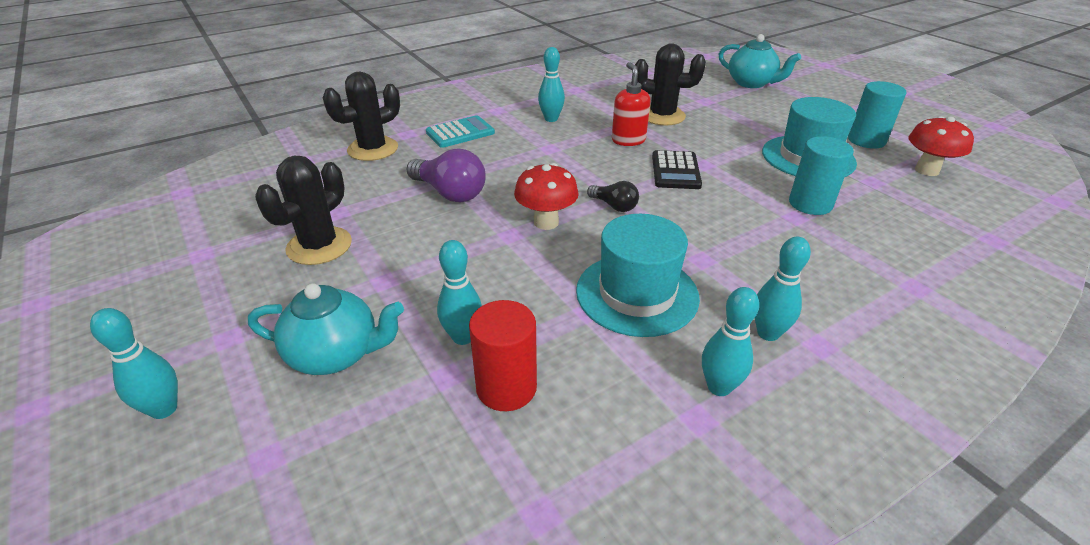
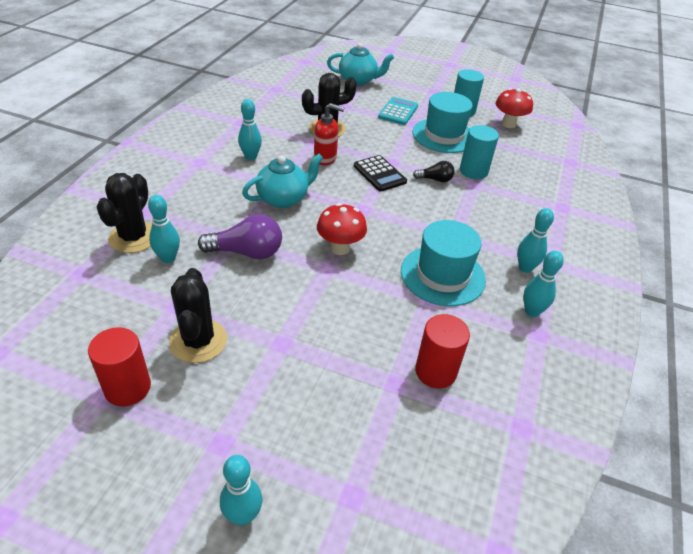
camera: 40 degrees left, 5 degrees up
turquoise teapot [248,283,404,375] -> turquoise teapot moved to [242,154,323,208]
turquoise calculator [426,115,495,148] -> turquoise calculator moved to [378,97,418,125]
turquoise bowling pin [437,240,482,345] -> turquoise bowling pin moved to [148,195,180,263]
black light bulb [587,181,639,212] -> black light bulb moved to [413,161,455,183]
red soap dispenser [612,62,651,146] -> red soap dispenser turned 150 degrees clockwise [314,103,345,165]
none -> red cylinder [88,327,151,406]

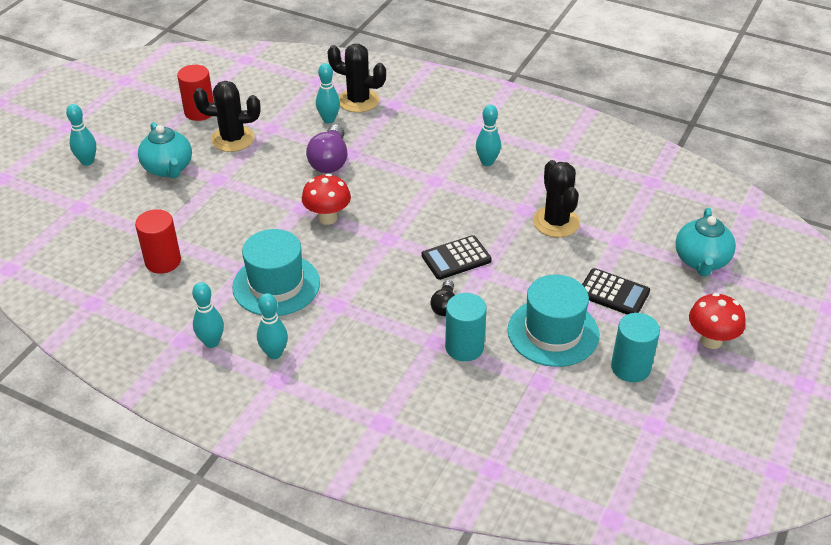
camera: 100 degrees right, 0 degrees up
turquoise teapot [242,154,323,208] -> turquoise teapot moved to [138,122,192,178]
red soap dispenser [314,103,345,165] -> none
turquoise calculator [378,97,418,125] -> black calculator [582,268,650,314]
red mushroom [496,88,533,128] -> red mushroom moved to [689,293,746,349]

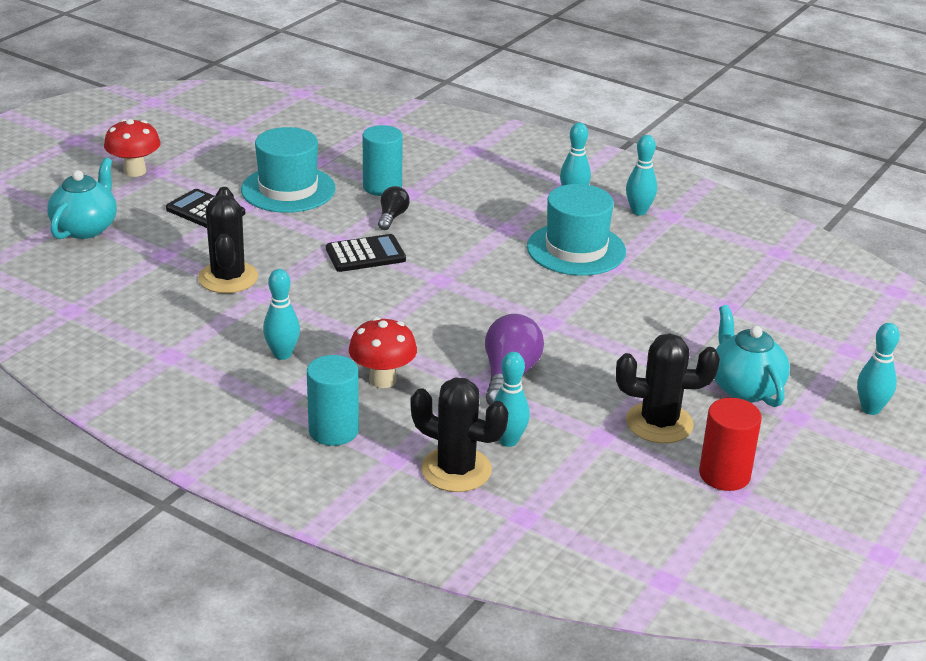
camera: 175 degrees left, 10 degrees down
red cylinder [135,209,181,274] -> none
red mushroom [302,174,351,225] -> red mushroom moved to [349,317,417,388]
turquoise cylinder [611,313,660,382] -> turquoise cylinder moved to [307,355,359,446]

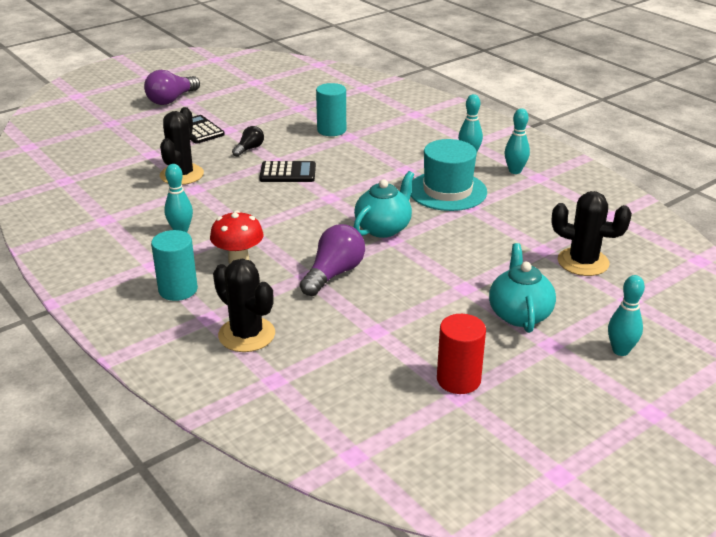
camera: 20 degrees right, 0 degrees up
turquoise teapot [47,158,117,239] -> turquoise teapot moved to [354,171,414,238]
red mushroom [104,119,161,177] -> purple light bulb [144,70,200,105]
turquoise hat [241,127,336,213] -> none
black light bulb [378,186,410,230] -> black light bulb moved to [232,126,264,157]
turquoise bowling pin [494,352,530,447] -> none
black cactus [616,334,720,443] -> black cactus moved to [552,191,632,276]

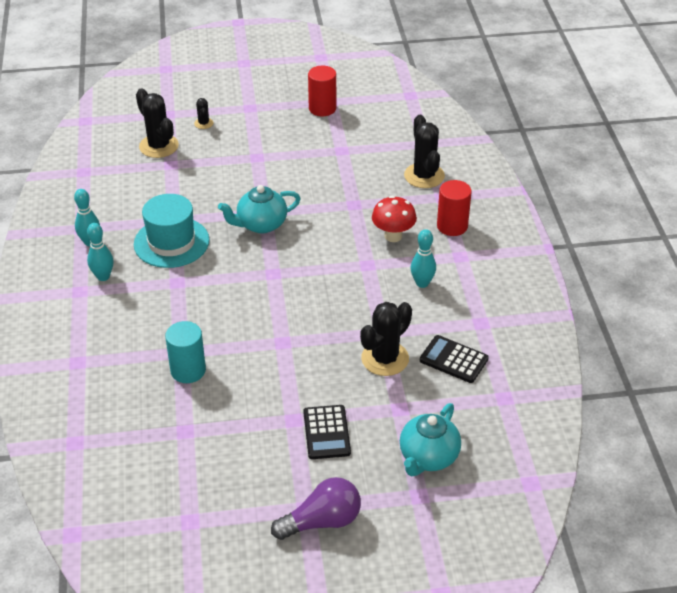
camera: 150 degrees left, 10 degrees up
turquoise cylinder [151,230,198,301] -> red cylinder [437,180,472,236]
black light bulb [232,126,264,157] -> none
black calculator [259,161,316,182] -> black calculator moved to [420,335,488,383]
purple light bulb [300,224,365,296] -> none
turquoise teapot [489,243,556,333] -> turquoise teapot moved to [400,403,461,476]
turquoise bowling pin [608,275,645,356] -> none
none -> black cactus [194,98,213,129]

